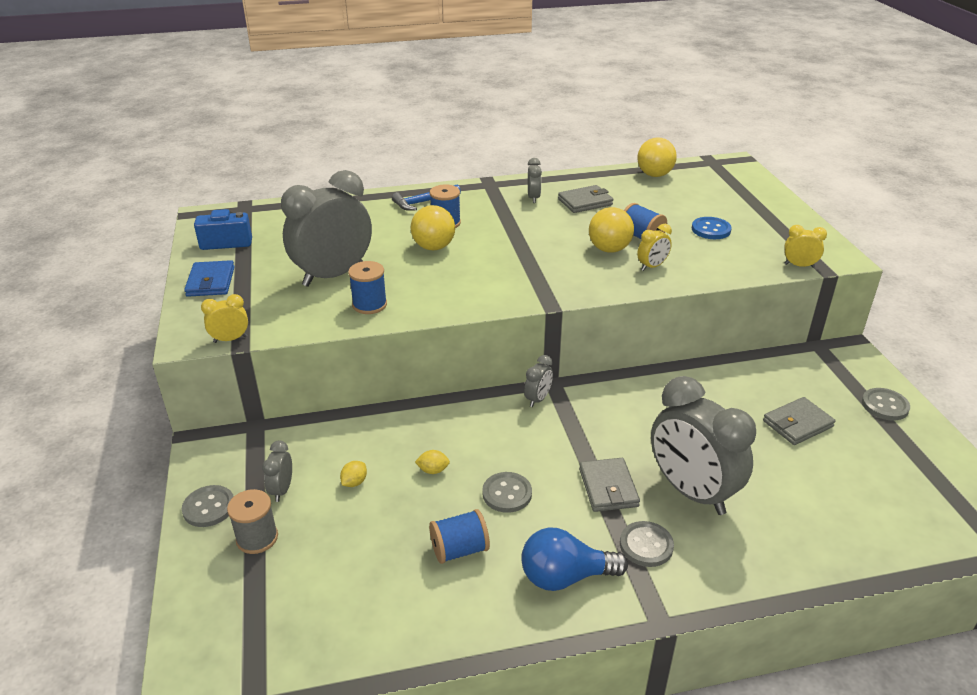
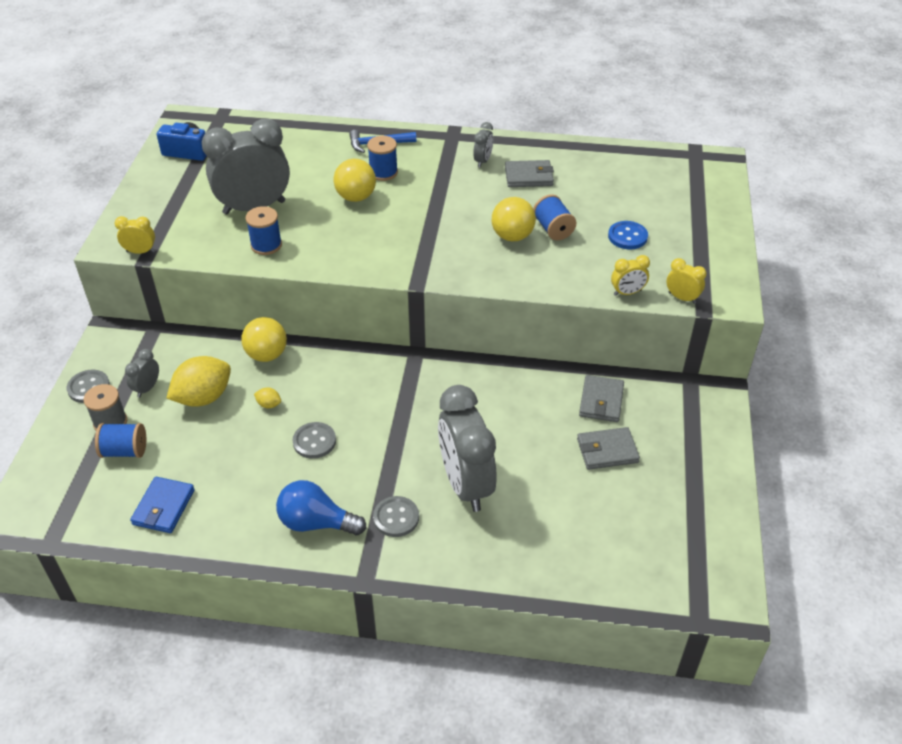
camera: 20 degrees right, 10 degrees up
blue wallet [184,260,235,297] -> blue wallet moved to [130,477,195,533]
yellow lemon [340,461,367,487] -> yellow lemon [167,356,231,407], size x2.34
blue spool [429,509,490,564] -> blue spool moved to [95,423,146,458]
grey clock [524,355,553,407] -> none
grey wallet [579,458,640,512] -> grey wallet moved to [579,375,624,422]
yellow ball [637,137,677,177] -> yellow ball moved to [241,317,287,362]
yellow clock [637,224,672,271] -> yellow clock moved to [611,255,650,296]
grey button [862,388,910,421] -> none

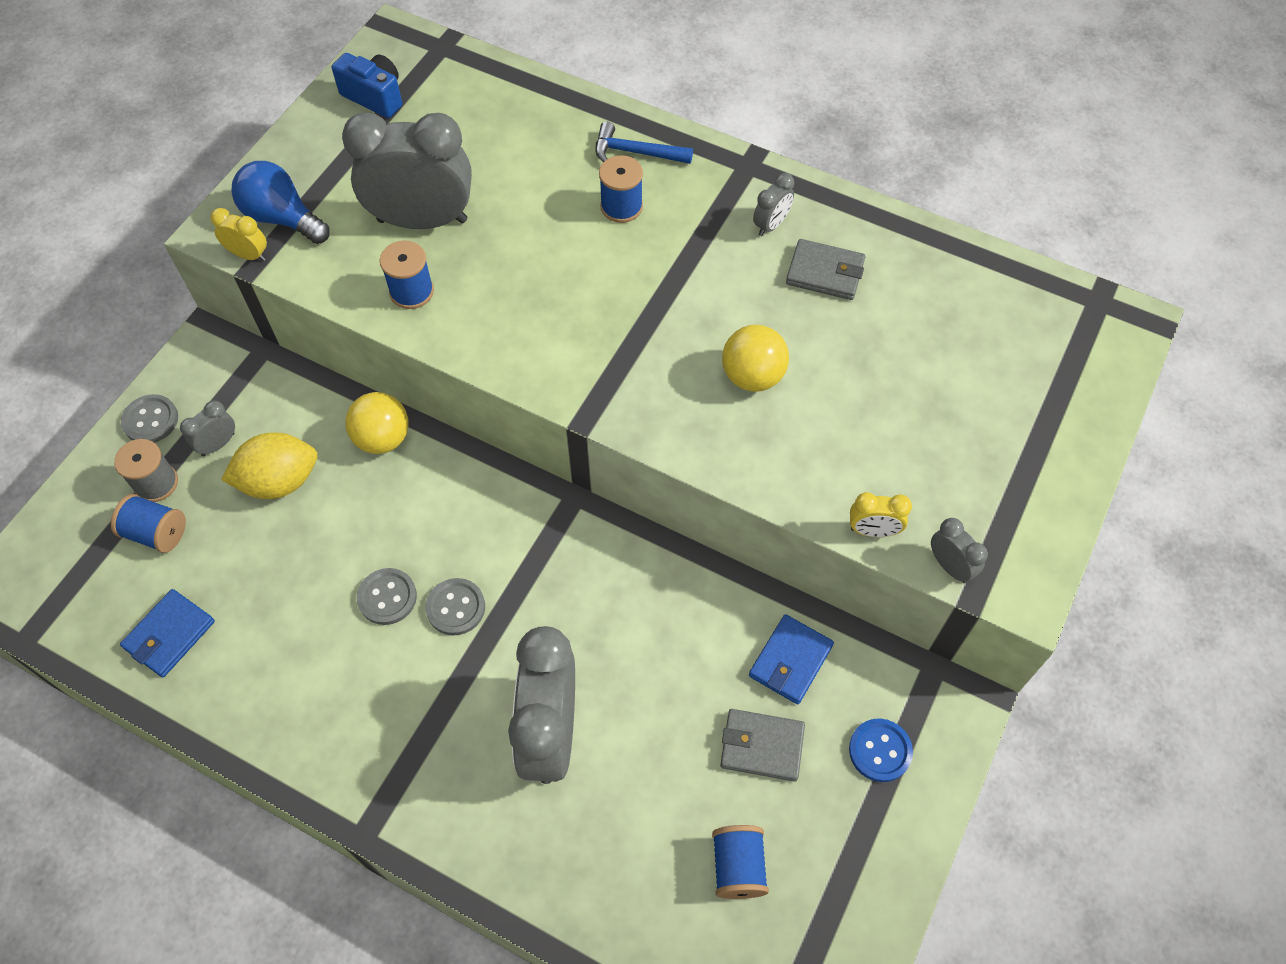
camera: 20 degrees right, 15 degrees up
yellow lemon [254,387,281,408] -> none
blue light bulb [276,480,366,535] -> blue light bulb moved to [232,161,330,244]
yellow ball [334,159,376,202] -> none
grey button [373,496,419,537] -> grey button moved to [426,578,485,635]
blue spool [533,194,576,240] -> blue spool moved to [712,825,769,899]
grey wallet [579,375,624,422] -> blue wallet [749,614,834,704]
blue button [608,221,648,249] -> blue button moved to [849,718,913,782]
yellow clock [667,258,706,304] -> grey clock [931,518,988,583]

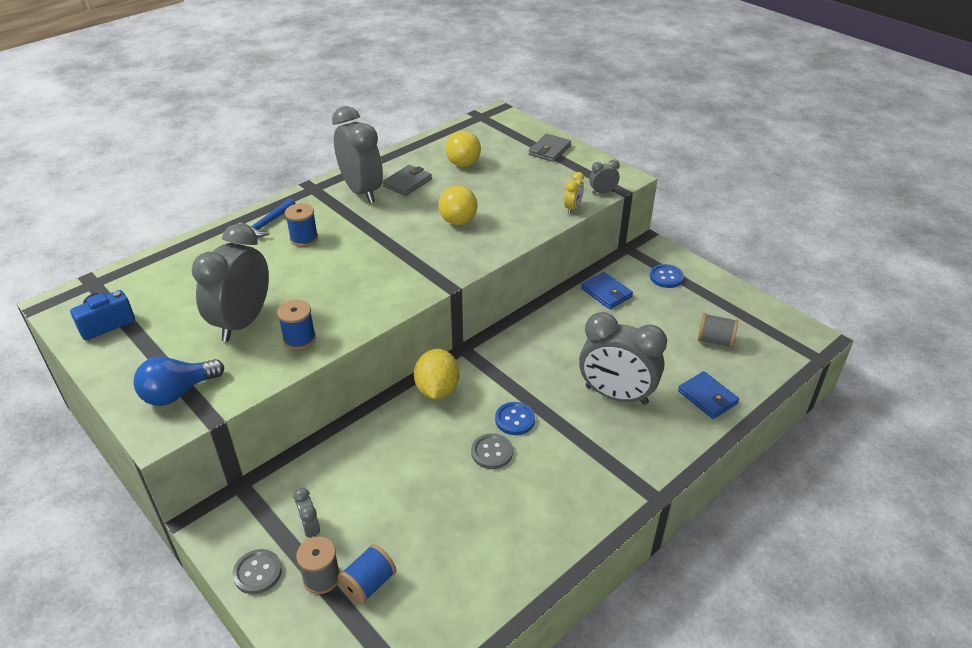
camera: 70 degrees left, 20 degrees down
blue wallet [120,589,215,677] -> blue wallet moved to [678,371,739,419]
yellow clock [210,208,267,261] -> none
yellow lemon [221,432,317,499] -> yellow lemon moved to [414,349,460,399]
yellow ball [345,392,409,454] -> yellow ball moved to [446,131,481,167]
grey button [426,578,485,635] -> blue button [495,402,535,435]
blue spool [712,825,769,899] -> grey spool [698,313,738,348]
grey wallet [720,709,805,782] -> grey wallet moved to [529,134,571,162]
grey clock [753,173,794,236] -> grey clock [332,106,383,203], size x2.33

